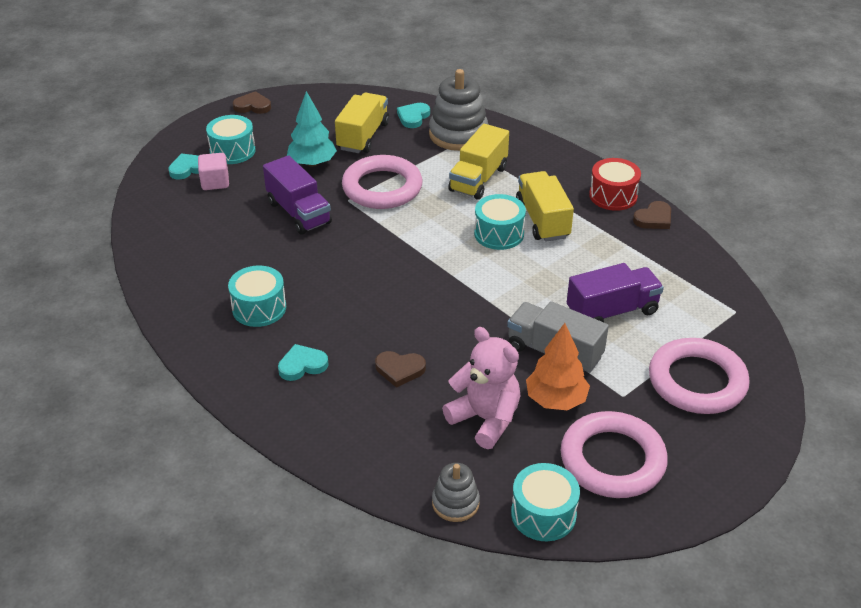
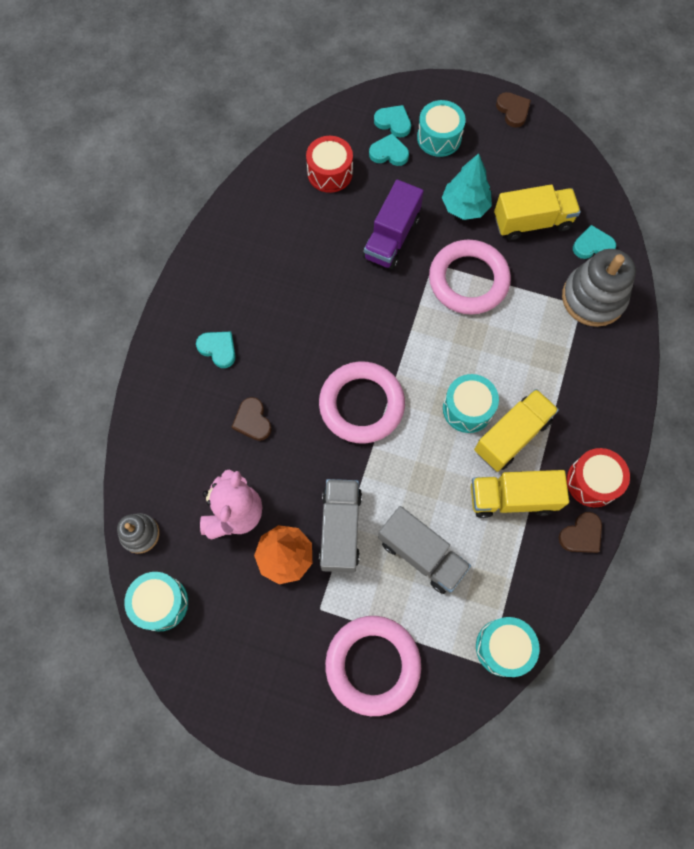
camera: 60 degrees right, 30 degrees up
pink cube [198,153,229,190] -> turquoise heart [369,134,409,166]
turquoise drum [228,265,286,327] -> turquoise drum moved to [476,617,540,677]
yellow truck [448,124,509,200] -> yellow truck moved to [471,470,569,518]
pink ring [561,411,668,498] -> pink ring moved to [319,362,405,443]
purple truck [567,263,664,322] -> grey truck [378,506,471,594]
brown heart [633,201,671,229] -> brown heart turned 60 degrees counterclockwise [559,512,602,553]
none -> red drum [306,136,353,193]

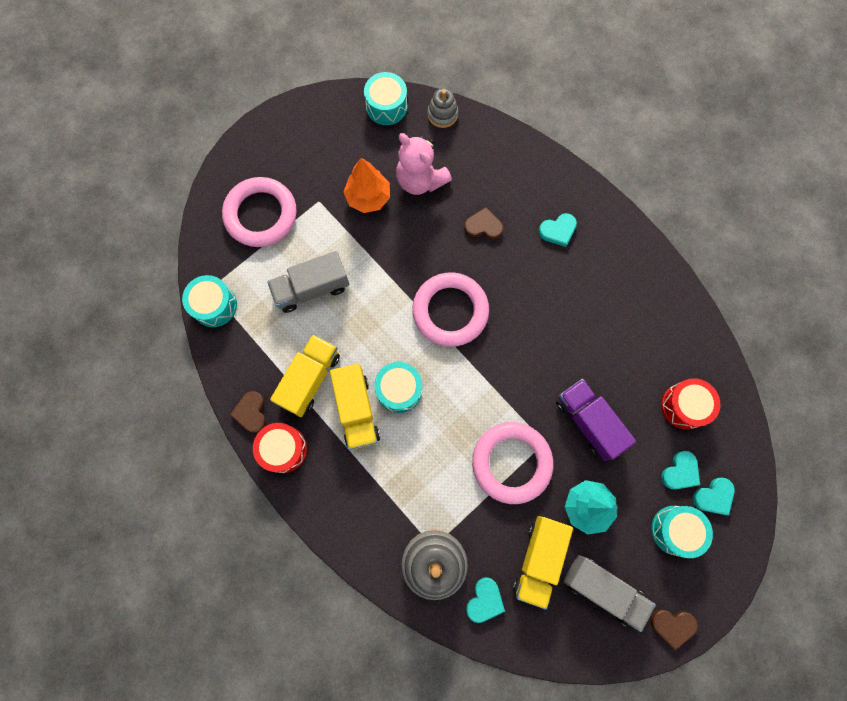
camera: 120 degrees right, 5 degrees up
grey truck [319,479,362,573] -> grey truck moved to [564,555,656,632]

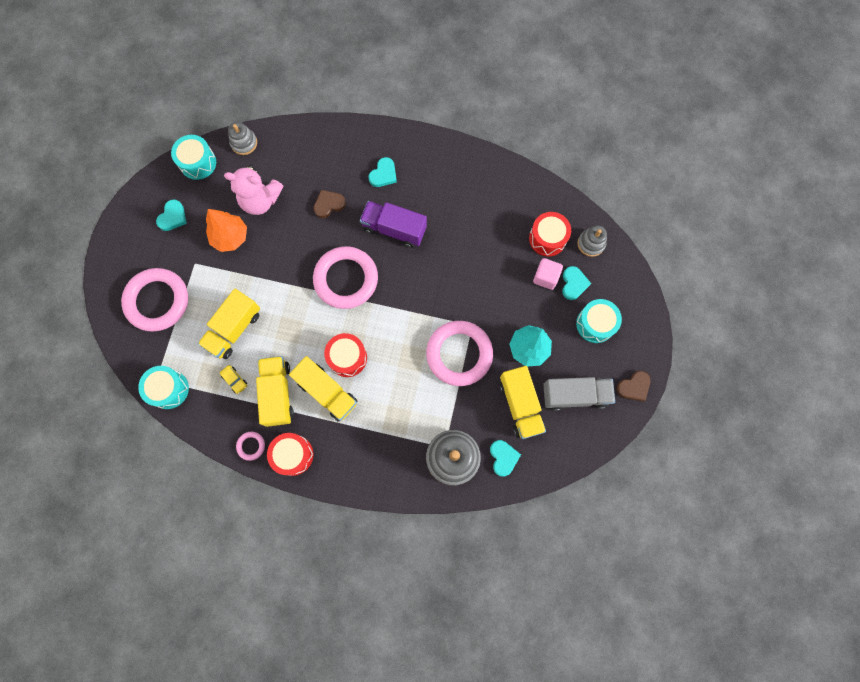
camera: 35 degrees left, 0 degrees up
brown heart [230,391,266,433] -> pink ring [236,432,265,461]
grey truck [267,251,349,313] -> yellow truck [198,289,260,359]
turquoise drum [374,362,422,413] -> red drum [324,333,367,377]
purple truck [556,379,636,461] -> purple truck moved to [360,201,427,248]
turquoise heart [693,478,735,515] -> turquoise heart moved to [156,199,187,231]
none -> yellow car [220,365,247,394]
none -> pink cube [533,258,563,290]
none -> grey stacking toy [578,225,607,257]

